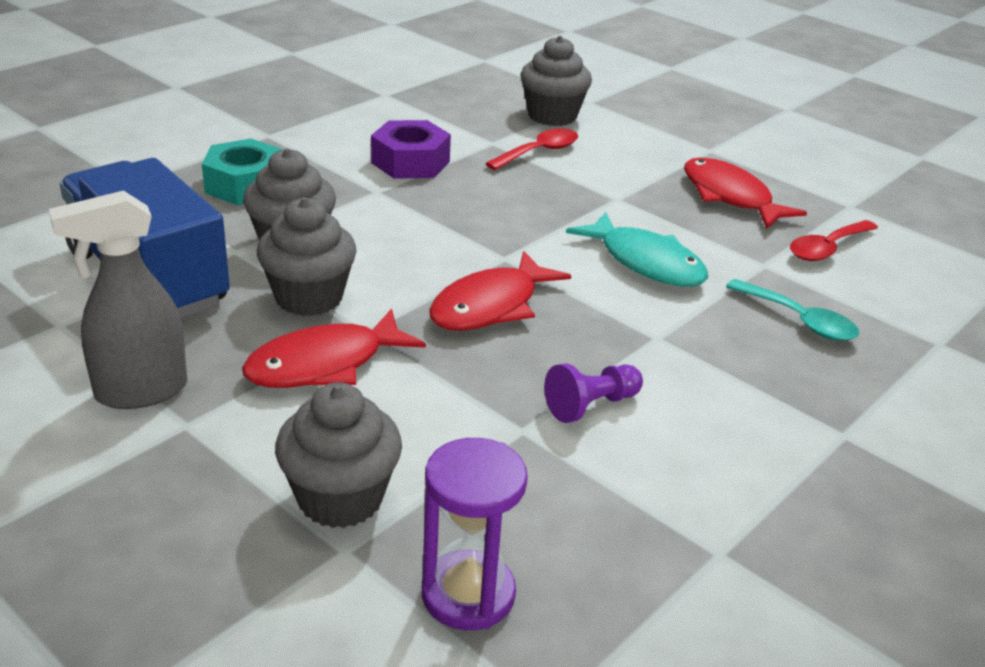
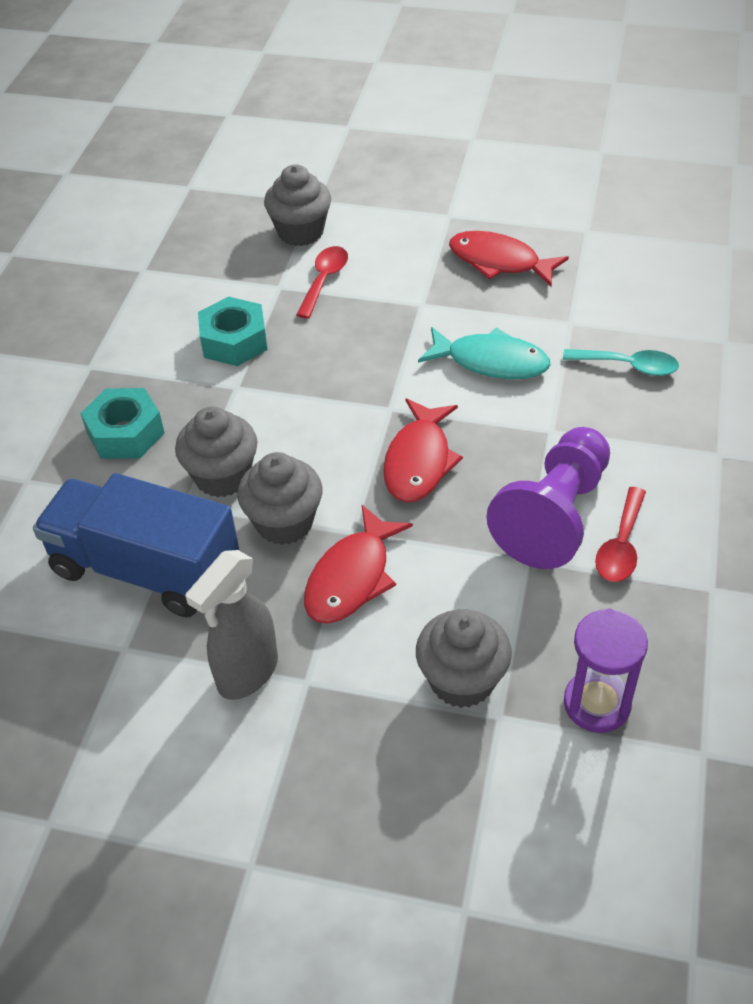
camera: 25 degrees left, 15 degrees up
purple nut [371,120,451,179] -> turquoise nut [198,296,268,366]
purple pawn [544,363,643,423] -> purple pawn [486,427,610,569], size x2.09
red spoon [790,220,878,261] -> red spoon moved to [595,487,646,582]

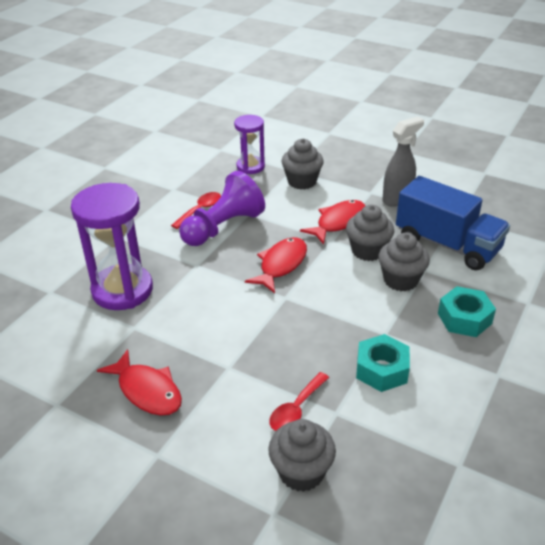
camera: 165 degrees left, 10 degrees down
turquoise fish [418,327,551,379] -> none
turquoise spoon [563,349,679,376] -> purple hourglass [71,183,153,310]

